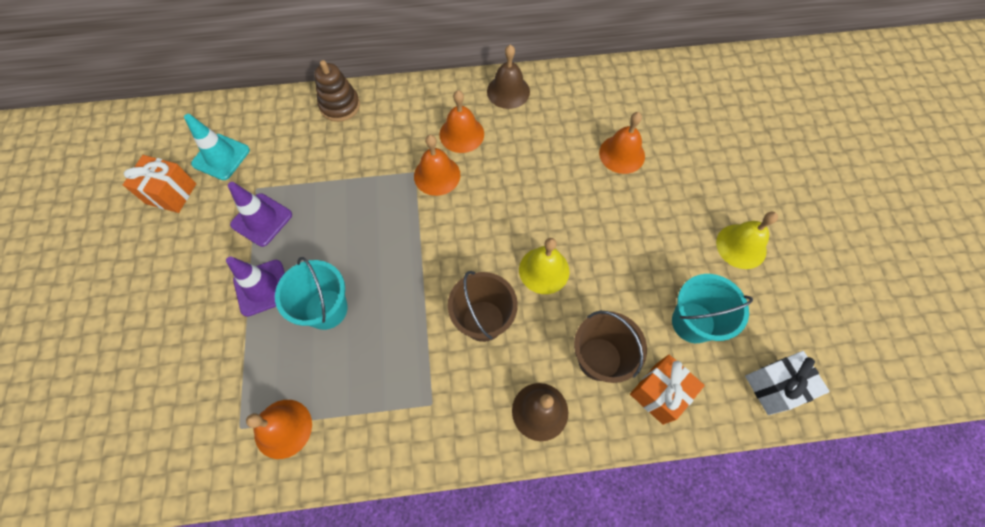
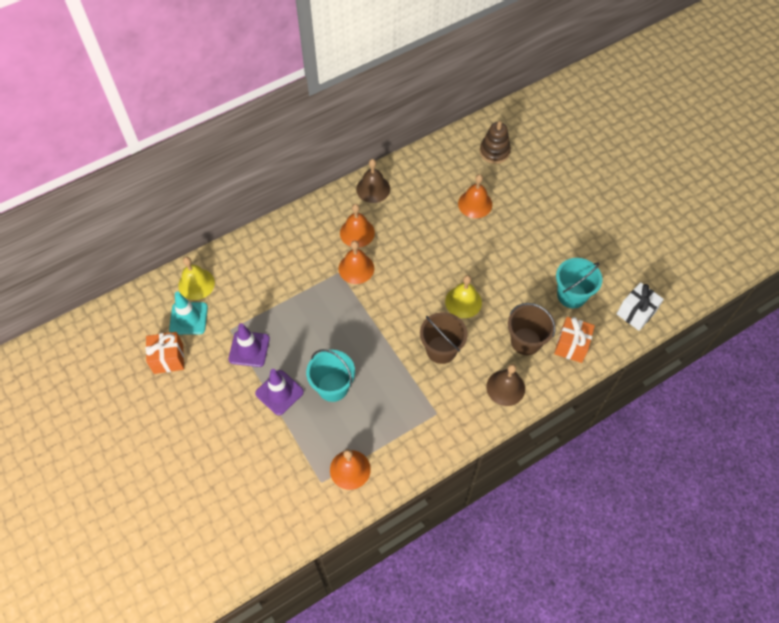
camera: 25 degrees left, 5 degrees down
brown stacking toy [315,60,360,122] -> brown stacking toy moved to [480,121,511,164]
yellow bell [716,211,778,269] -> yellow bell moved to [178,257,215,300]

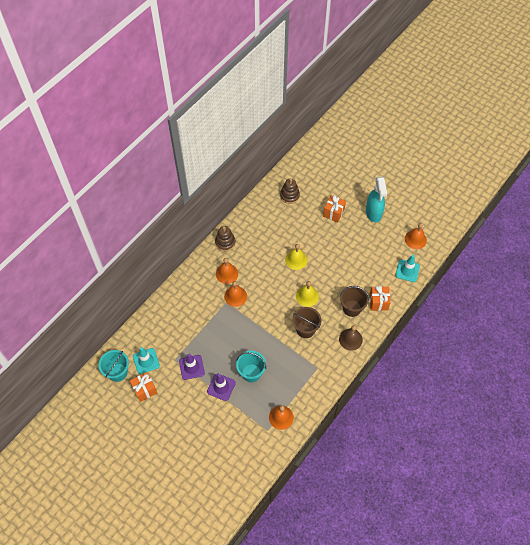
camera: 20 degrees left, 0 degrees up
yellow bell [178,257,215,300] -> yellow bell moved to [285,244,307,270]
brown bell [356,159,390,203] -> brown stacking toy [215,226,236,251]
orange bell [458,174,492,218] -> orange bell moved to [405,223,427,249]
turquoise bucket [556,258,602,308] -> turquoise bucket moved to [99,350,129,382]
white gift [617,282,664,331] -> turquoise traffic cone [395,255,420,282]
none -> orange gift [323,195,346,222]
none -> turquoise spray bottle [366,176,387,223]

